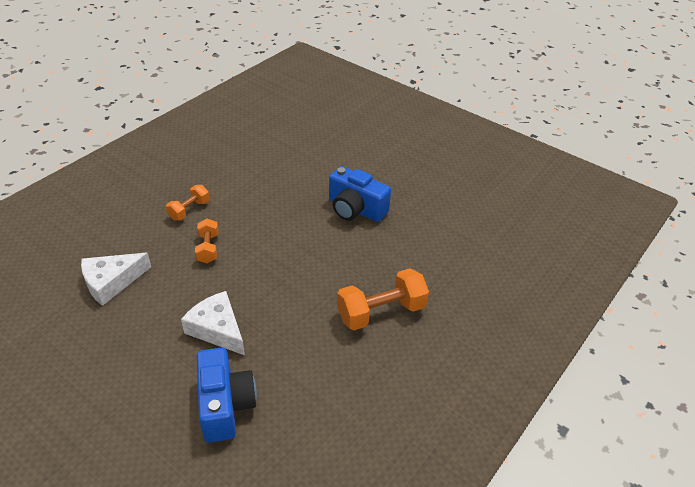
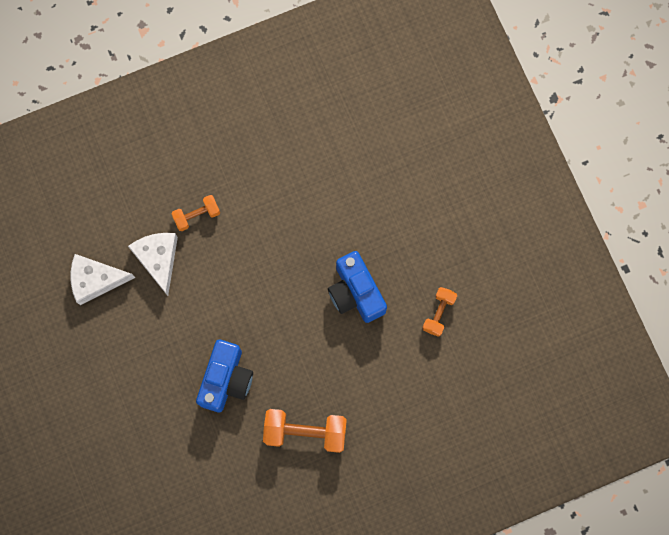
camera: 30 degrees right, 35 degrees up
white cheese [181,291,245,355] -> white cheese moved to [128,233,178,296]
orange dumbbell [195,219,219,263] -> orange dumbbell moved to [422,287,457,337]
blue camera [197,347,257,443] -> blue camera moved to [196,340,253,412]

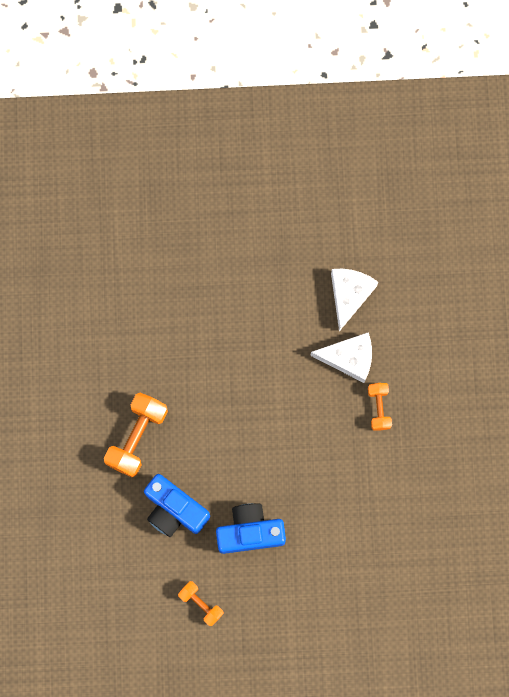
camera: 110 degrees right, 0 degrees up
blue camera [196,340,253,412] -> blue camera moved to [144,474,210,537]

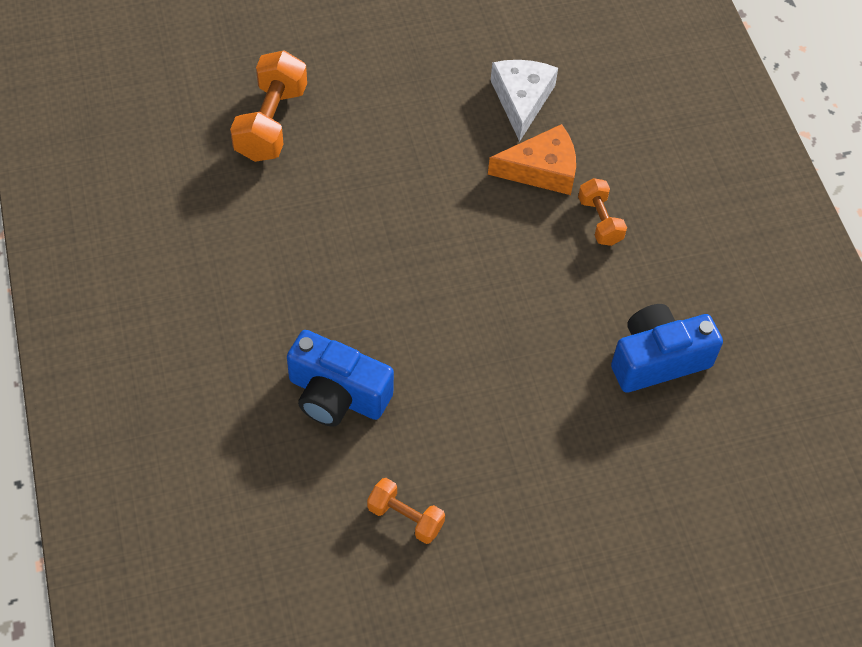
camera: 15 degrees left, 20 degrees down
orange dumbbell [104,393,168,477] -> orange dumbbell moved to [230,50,307,162]
blue camera [216,503,286,554] -> blue camera moved to [611,304,723,393]
white cheese [310,332,372,383] -> orange cheese [488,124,576,195]

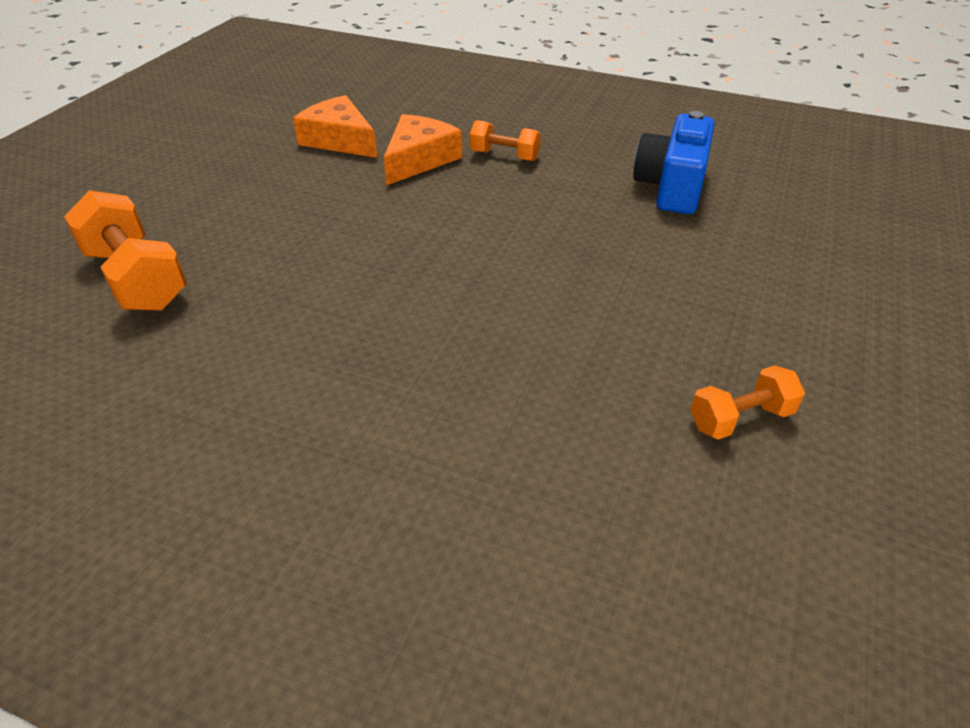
camera: 50 degrees left, 15 degrees down
blue camera [287,330,394,427] -> none
white cheese [490,60,558,142] -> orange cheese [293,95,377,158]

